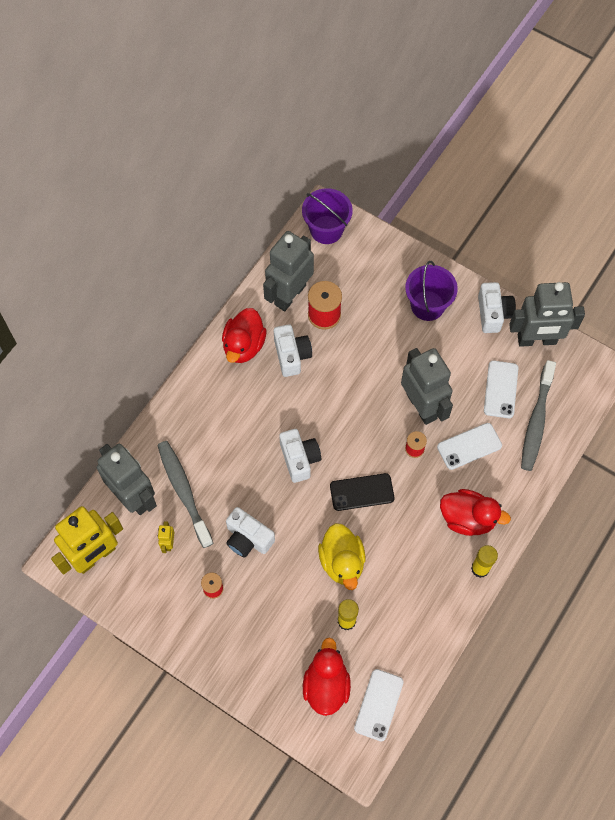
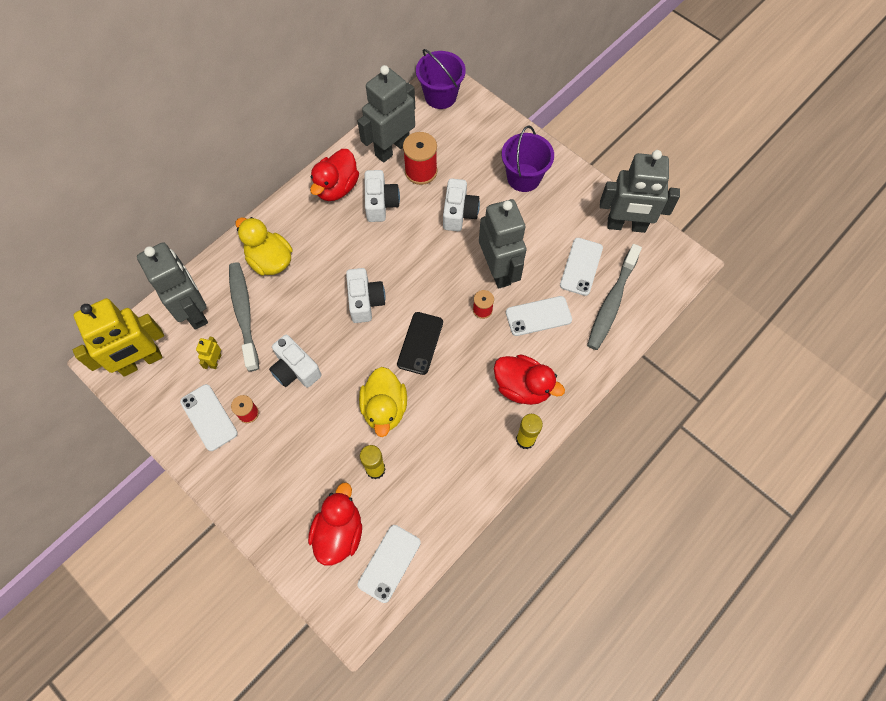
camera: 10 degrees right, 0 degrees up
black phone [330,473,395,511] -> black phone turned 75 degrees counterclockwise [397,312,443,375]
white camera [478,282,516,333] -> white camera moved to [443,178,480,231]
none -> white phone [180,384,238,451]
none -> yellow duck [236,217,293,276]

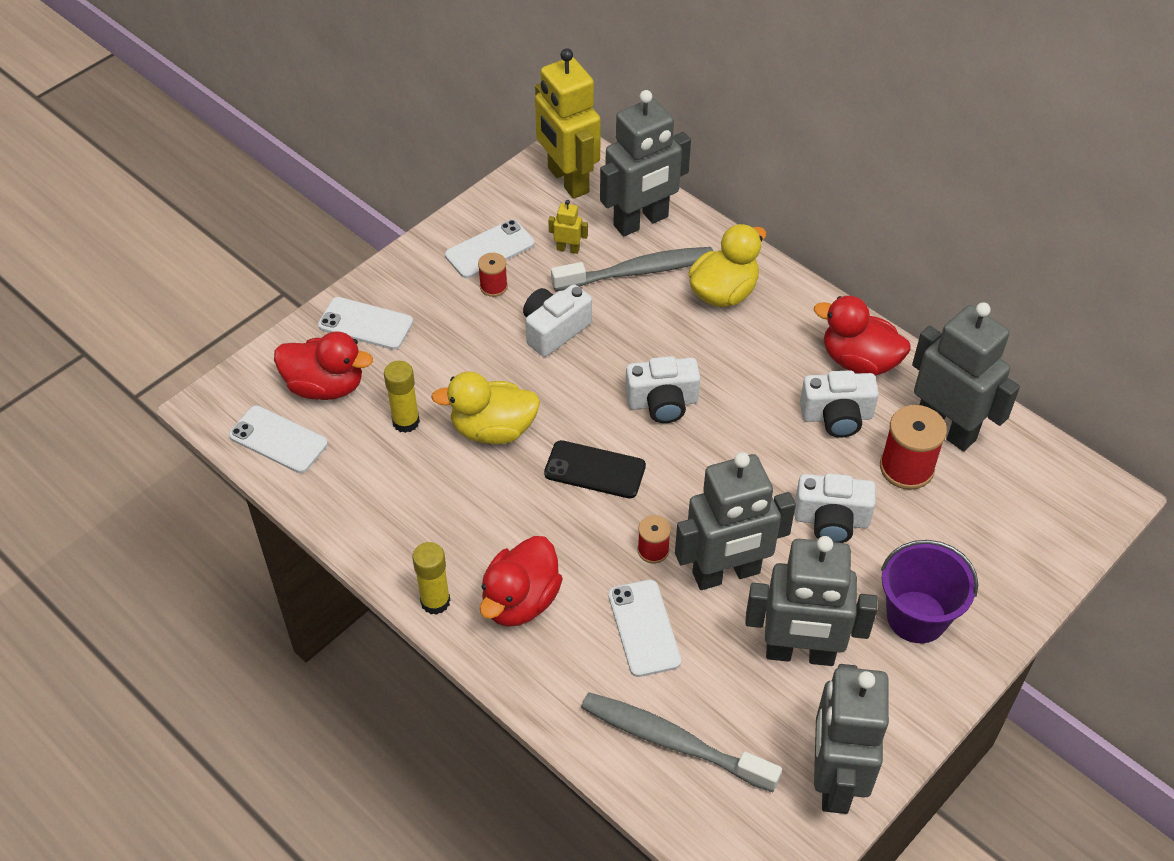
camera: 90 degrees right, 15 degrees down
purple bucket [416,49,466,109] -> none
white phone [560,238,603,296] -> white phone moved to [318,297,413,350]
none -> grey robot [745,536,878,666]

